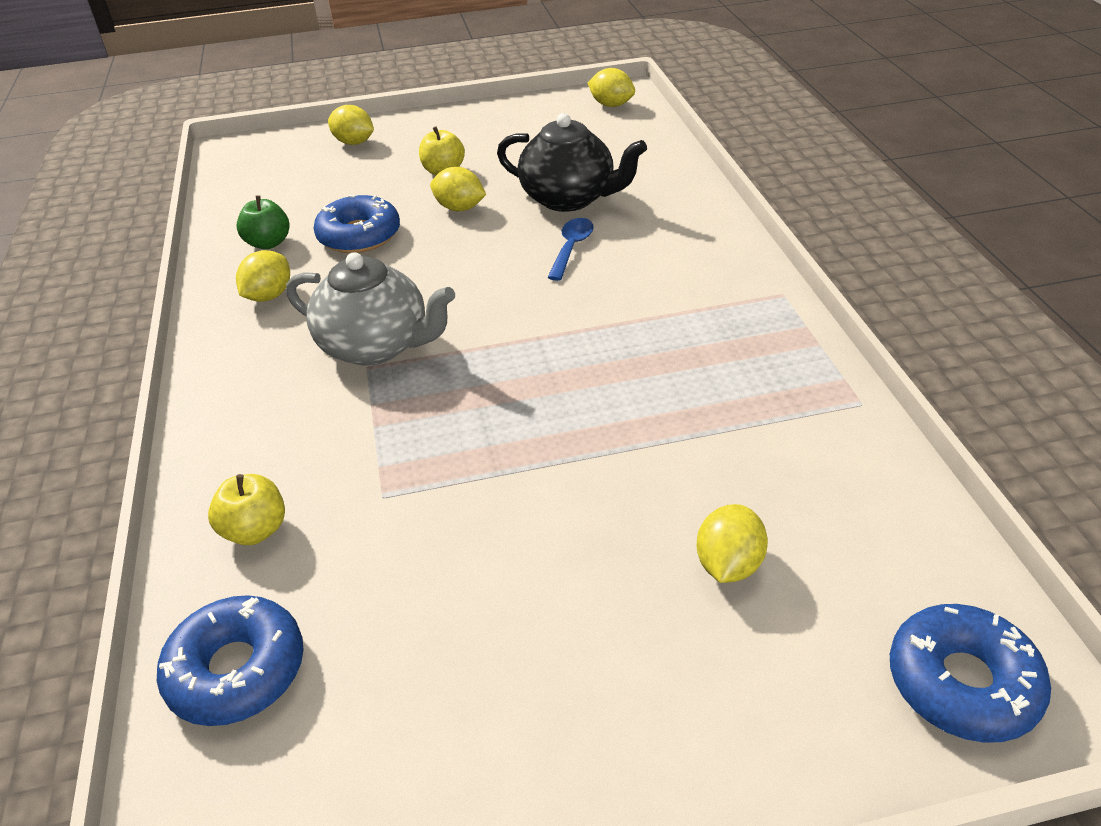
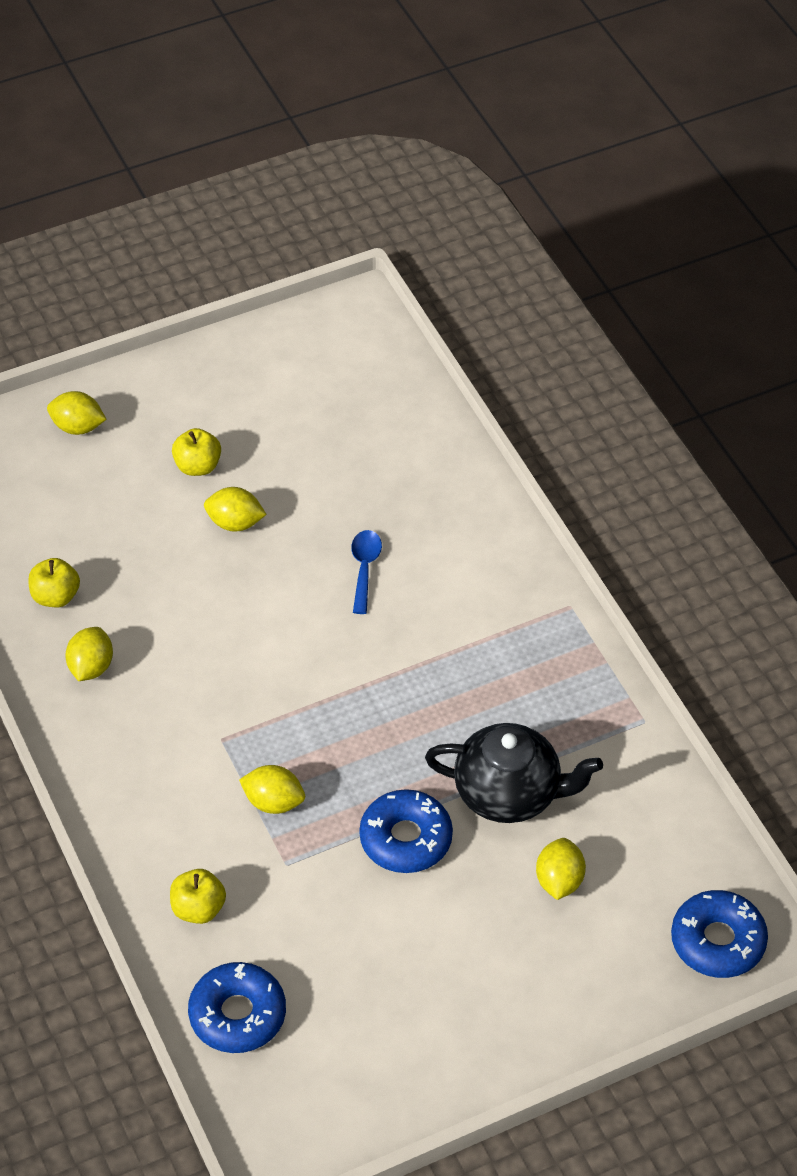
camera: 15 degrees left, 10 degrees up
green apple [236,195,289,249] -> yellow apple [28,558,80,607]
grey teapot [286,252,455,366] -> none
blue donut [314,195,400,253] -> blue donut moved to [359,789,453,873]
black teapot [497,113,647,212] -> black teapot moved to [425,723,603,823]
yellow lemon [588,68,635,107] -> yellow lemon moved to [239,765,305,814]

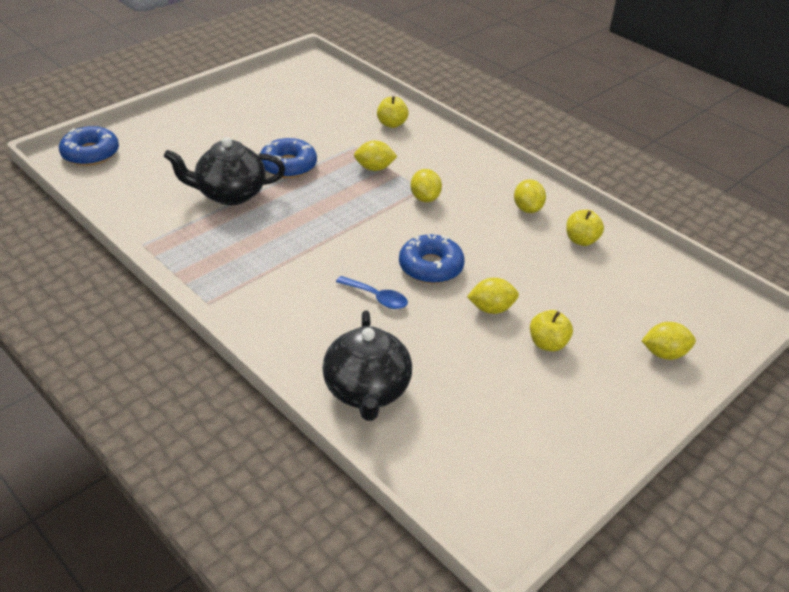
camera: 160 degrees right, 10 degrees down
blue donut [188,962,286,1053] -> blue donut moved to [399,234,465,284]
blue spoon [351,530,382,614] -> blue spoon turned 45 degrees counterclockwise [336,276,408,309]
yellow lemon [536,838,586,900] -> yellow lemon moved to [410,169,442,202]
none -> black teapot [322,310,412,421]

